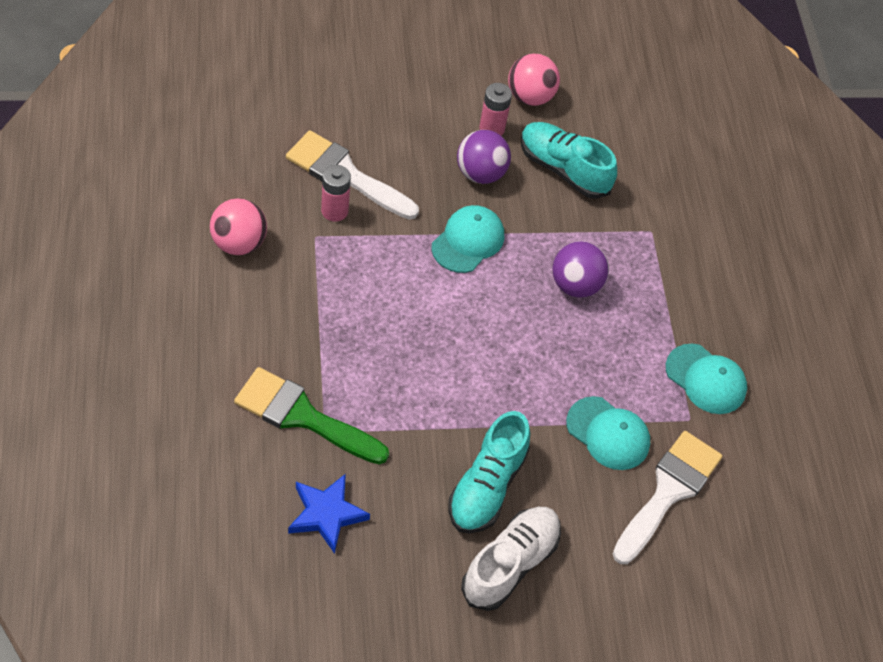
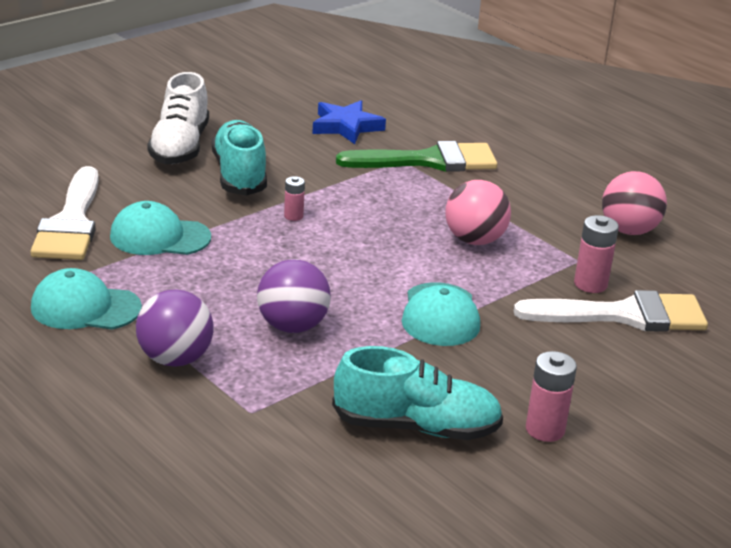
camera: 150 degrees right, 25 degrees down
purple ball [457,130,511,184] -> purple ball moved to [136,289,214,367]
pink ball [508,53,560,106] -> pink ball moved to [445,180,511,245]
none -> pink battery [284,176,305,221]

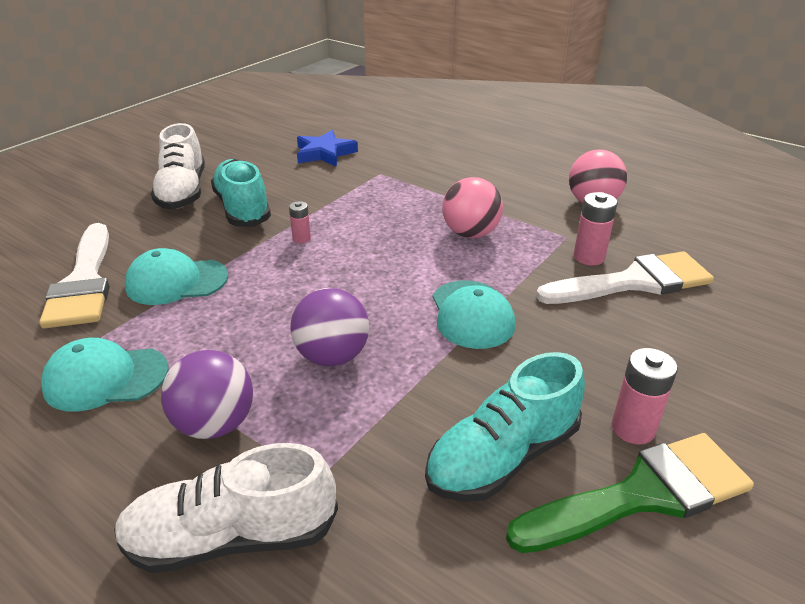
camera: 10 degrees left, 5 degrees up
turquoise shoe [332,346,503,440] -> turquoise shoe turned 150 degrees clockwise [425,352,585,502]
green brush [336,141,497,172] -> green brush moved to [506,433,754,553]
none -> white shoe [114,443,338,573]

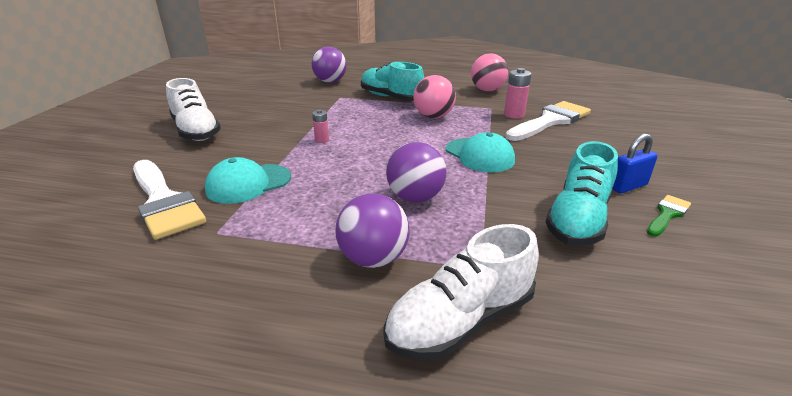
camera: 25 degrees left, 5 degrees down
turquoise cap [41,338,169,412] -> none
turquoise shoe [211,159,271,227] -> turquoise shoe moved to [361,61,424,101]
blue star [297,130,358,167] -> none
green brush [506,433,754,553] -> green brush [647,195,691,237], size x0.49
pink battery [612,348,677,445] -> blue padlock [612,134,658,193]
none -> purple ball [312,47,347,83]

